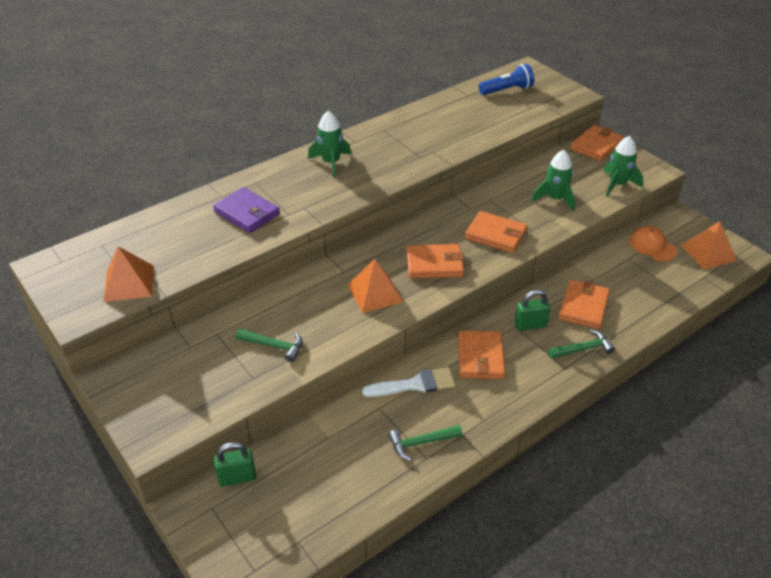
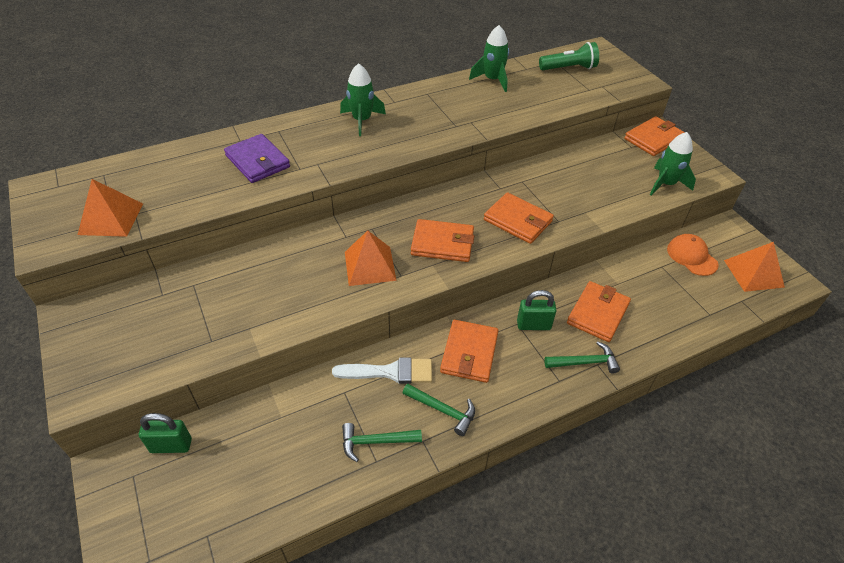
camera: 10 degrees right, 5 degrees up
green hammer [236,329,303,362] -> green hammer moved to [403,384,475,436]
blue flashlight [479,64,534,95] -> green flashlight [539,42,599,70]
green rocket [531,150,575,211] -> green rocket moved to [469,25,509,92]

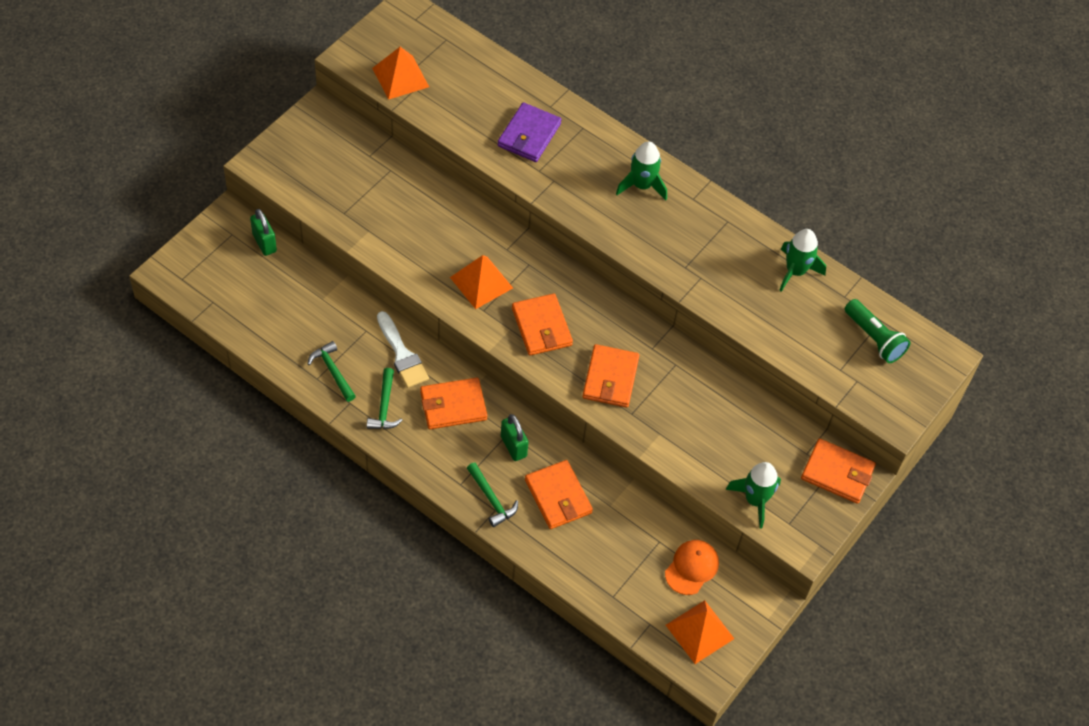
camera: 60 degrees right, 10 degrees up
orange wallet [567,281,631,342] -> orange wallet turned 60 degrees clockwise [525,460,593,529]

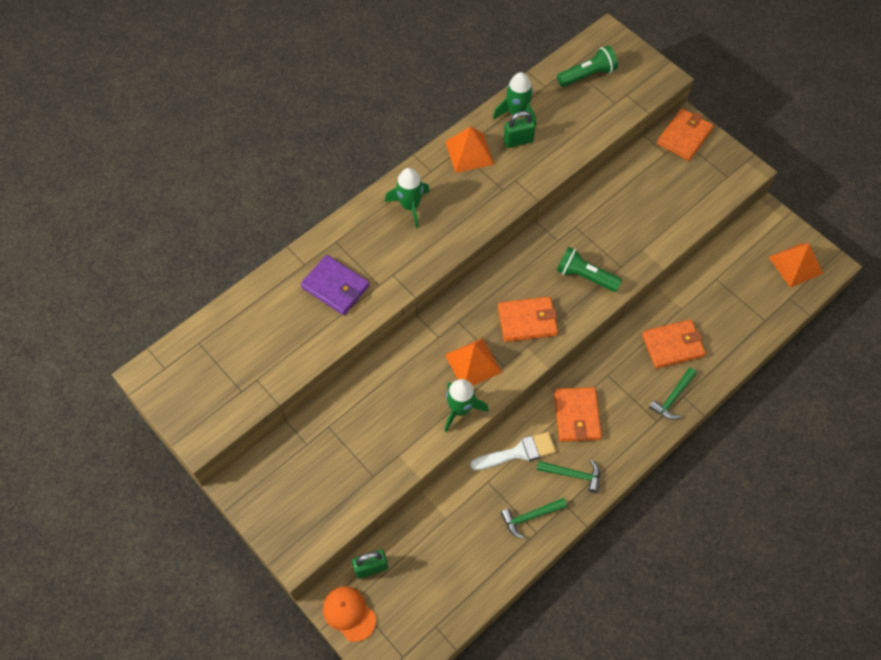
camera: 75 degrees left, 5 degrees up
orange pyramid [372,47,429,100] -> orange pyramid moved to [445,126,494,173]
green hammer [467,463,518,527] -> green hammer turned 150 degrees clockwise [649,368,697,420]
green padlock [501,414,529,461] -> green padlock moved to [503,111,535,148]
orange wallet [582,344,639,408] -> green flashlight [556,247,622,292]
orange cap [665,540,719,595] -> orange cap moved to [323,586,376,642]
green rocket [726,462,781,529] -> green rocket moved to [445,379,489,432]

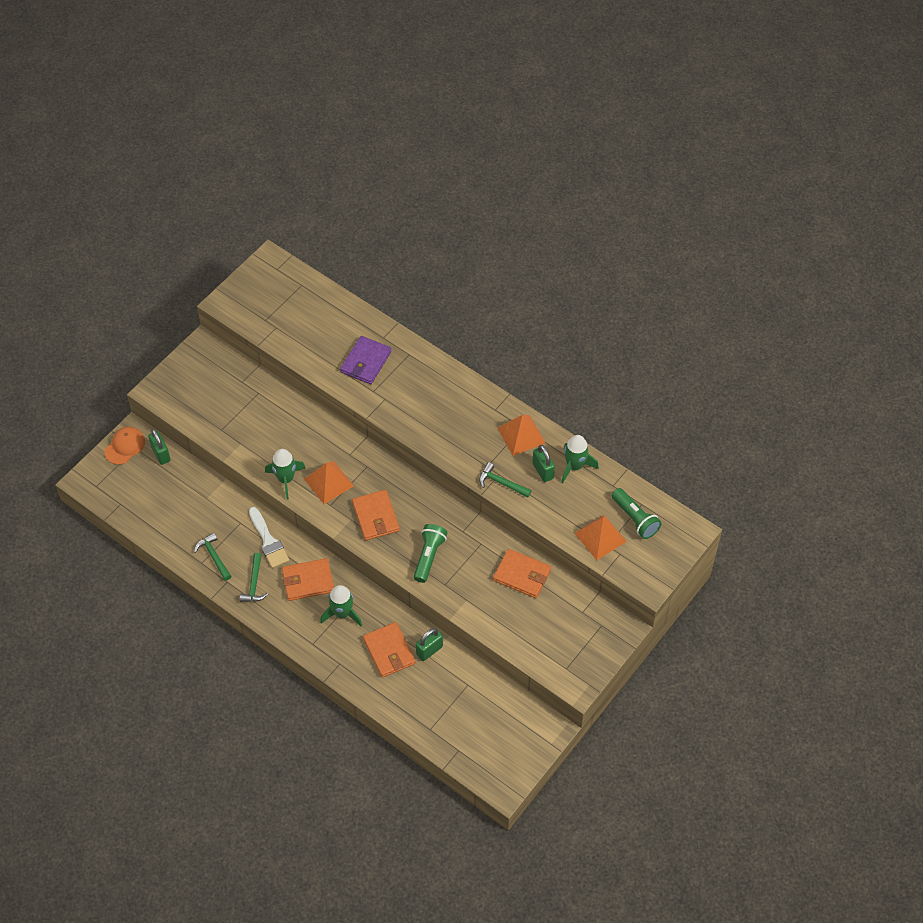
camera: 80 degrees right, 5 degrees down
green rocket [385,168,430,228] -> green rocket moved to [320,585,362,626]
green hammer [649,368,697,420] -> green hammer moved to [479,462,532,497]
orange wallet [657,108,714,161] -> orange wallet moved to [493,549,551,598]
orange pyramid [769,243,823,288] -> orange pyramid moved to [574,515,627,560]
none -> green padlock [416,628,443,661]

